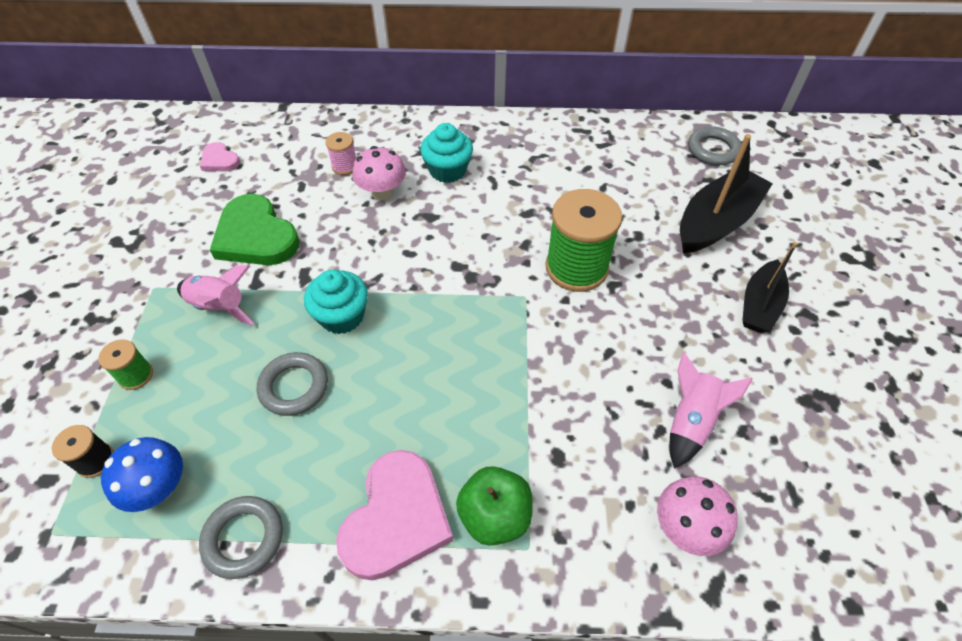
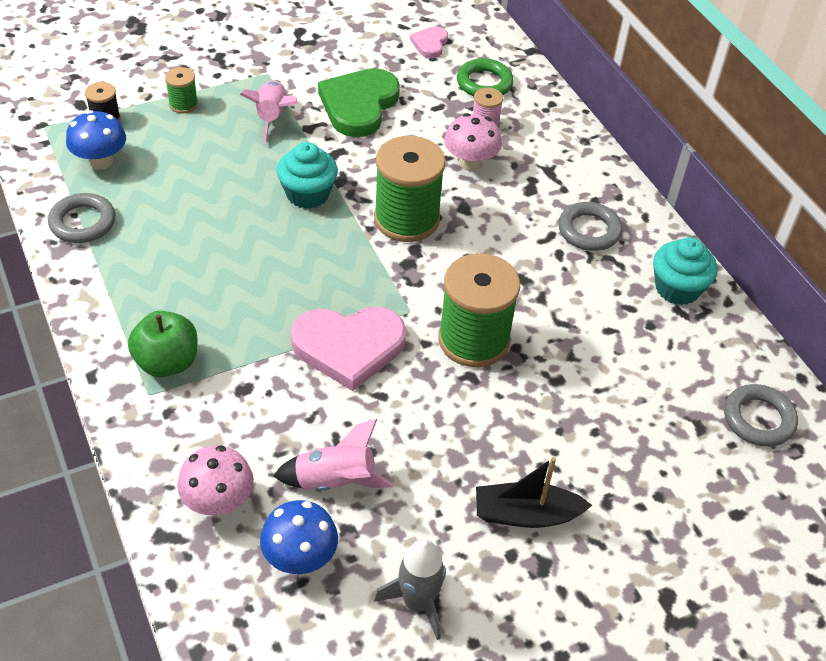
camera: 60 degrees right, 5 degrees down
grey ring [257,352,328,416] -> grey ring moved to [558,202,622,251]
pink heart [336,450,453,580] -> pink heart moved to [291,306,406,391]
turquoise cupcake [420,123,473,183] -> turquoise cupcake moved to [653,237,717,305]
black boat [680,134,773,253] -> none
none -> blue mushroom [260,500,338,574]
none -> green spool [374,136,446,242]
none -> grey rocket [374,539,446,640]
none -> green ring [457,58,514,96]

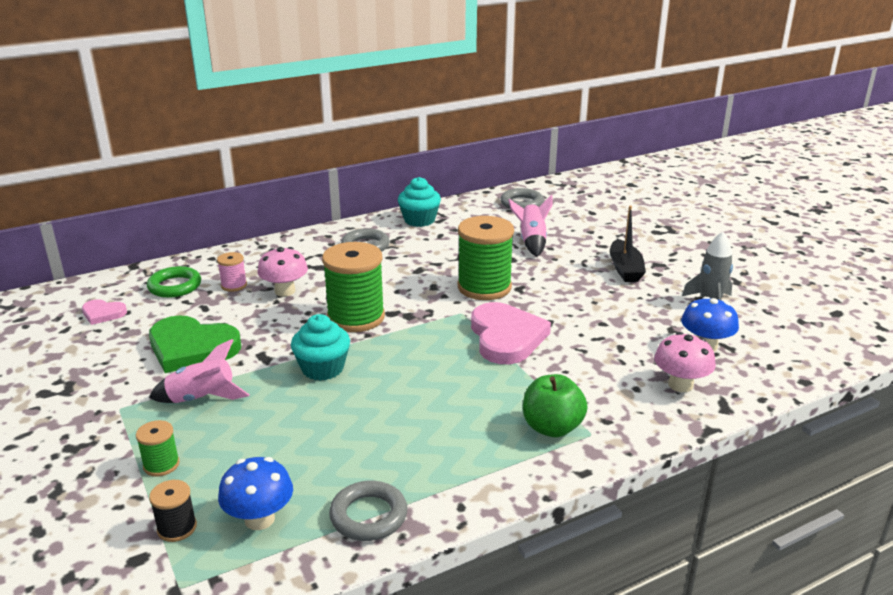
camera: 90 degrees left, 20 degrees down
pink rocket [273,419,393,491] -> pink rocket moved to [508,195,553,256]

